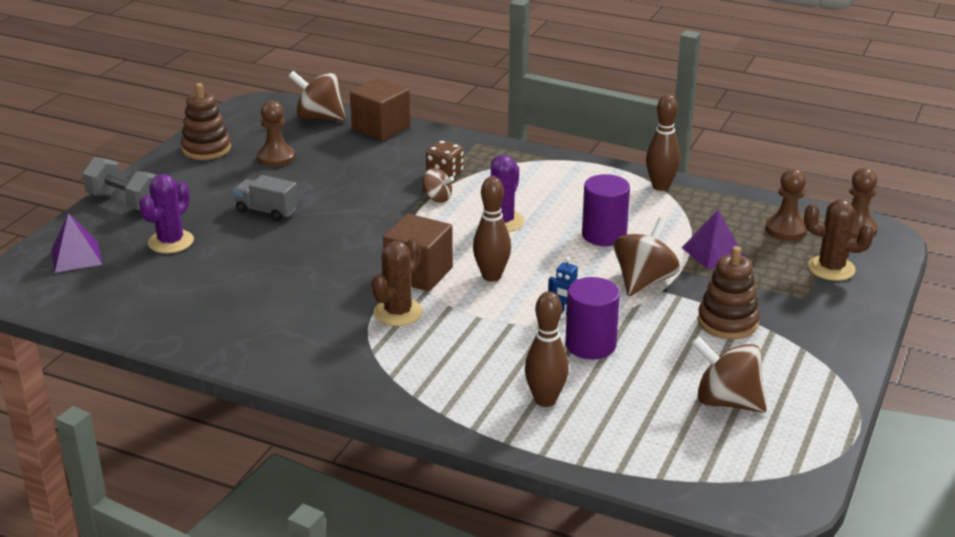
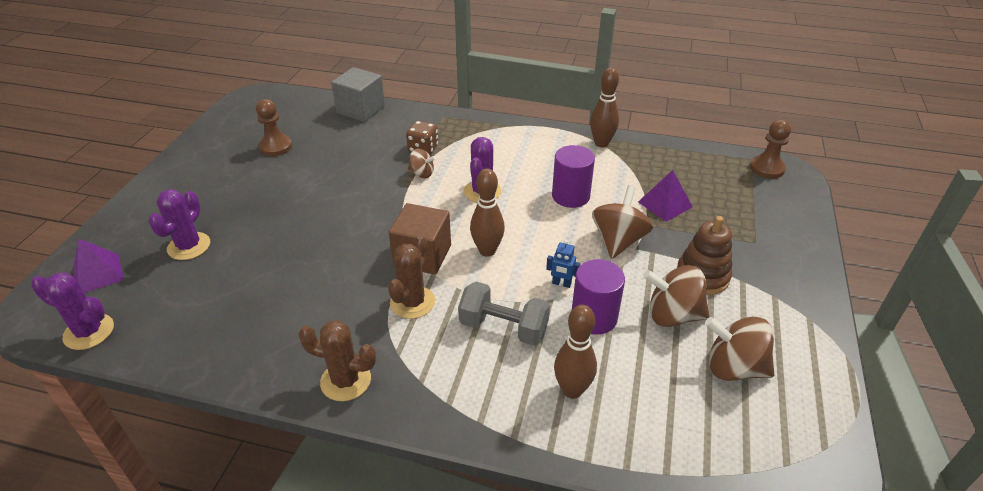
camera: 10 degrees left, 10 degrees up
grey dumbbell [82,157,157,210] -> grey dumbbell moved to [458,282,550,346]
brown stacking toy [181,83,231,160] -> none
grey truck [233,175,298,221] -> none
brown spinning top [289,71,346,121] -> brown spinning top moved to [643,265,710,327]
brown cube [350,78,411,141] -> grey cube [331,67,385,122]
brown pawn [765,168,807,241] -> none
brown cactus [804,199,874,281] -> brown cactus moved to [298,320,376,401]
none -> purple cactus [31,272,114,350]

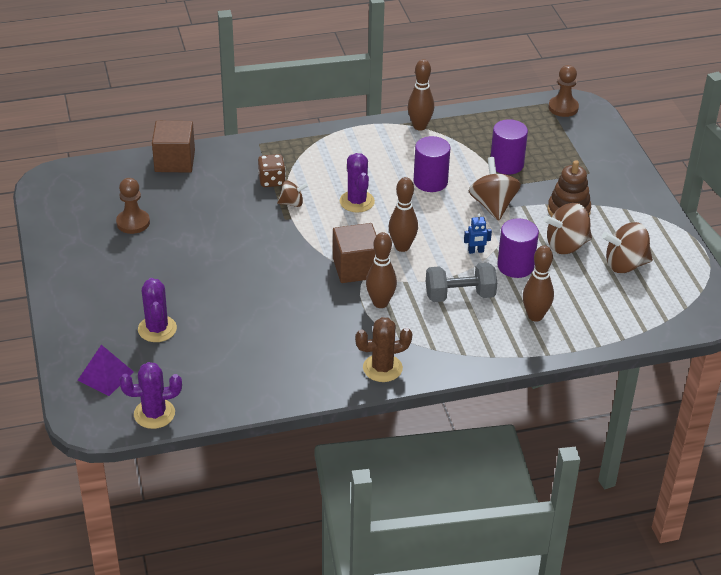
camera: 30 degrees left, 0 degrees up
grey cube [331,67,385,122] -> brown cube [152,121,195,173]
brown cactus [388,236,435,319] -> brown bowling pin [366,232,397,308]
purple pyramid [638,170,693,222] -> purple cylinder [491,119,528,175]

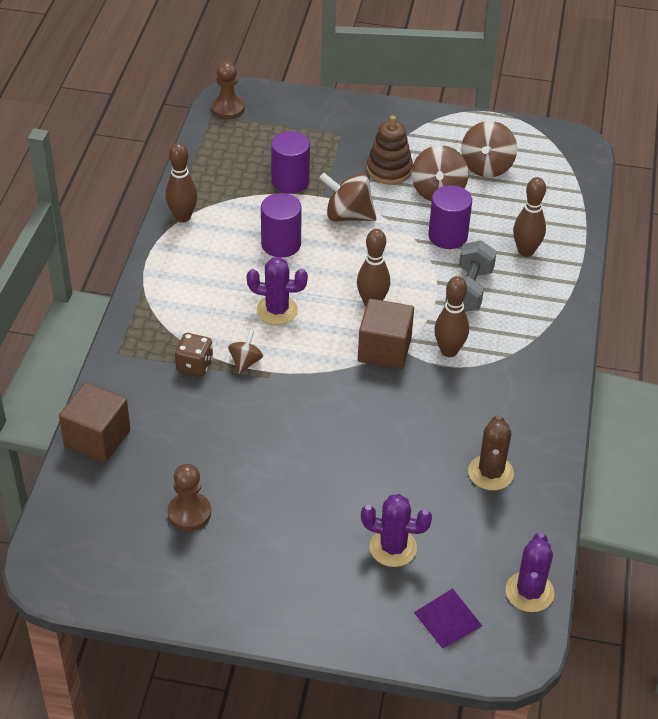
camera: 65 degrees left, 5 degrees up
brown cactus [355,317,412,382] -> brown cactus moved to [468,415,514,491]
blue robot [464,213,492,254] -> none

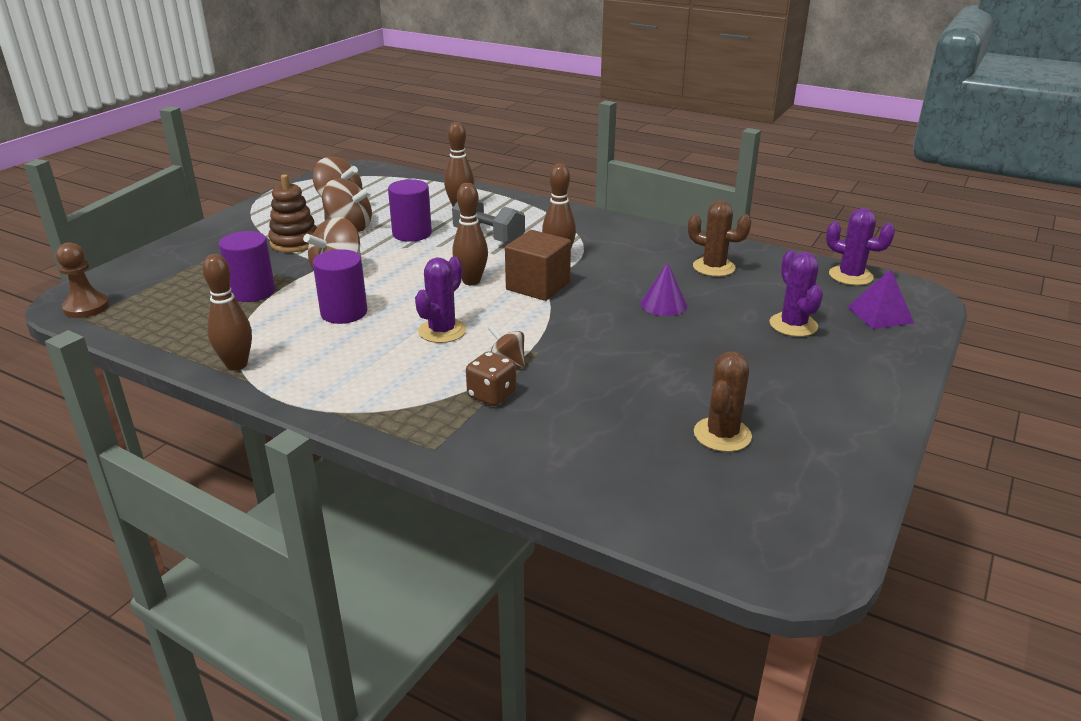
camera: 70 degrees left, 15 degrees down
brown cube [59,382,130,463] -> none
brown pawn [168,464,211,531] -> brown cactus [694,352,752,452]
purple cactus [361,494,432,567] -> purple cactus turned 45 degrees counterclockwise [769,250,823,337]
none -> purple cone [641,262,687,316]

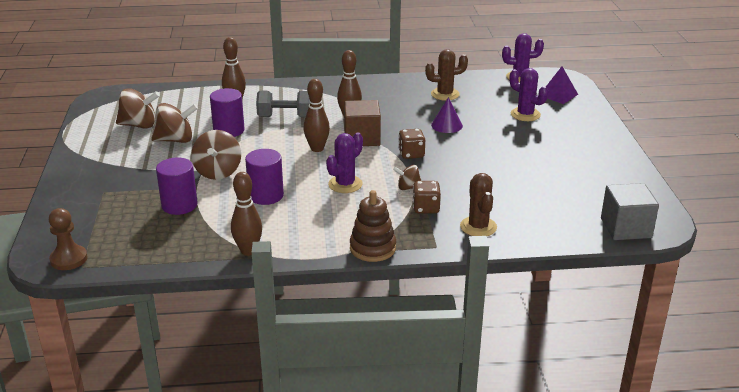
camera: 35 degrees left, 0 degrees up
brown stacking toy [268,174,317,253] -> brown stacking toy moved to [350,190,396,262]
purple cactus [415,256,466,343] -> purple cactus turned 45 degrees clockwise [326,132,363,193]
brown cactus [694,352,752,452] -> brown cactus moved to [460,173,497,236]
none -> brown dice [398,129,425,159]
none -> grey cube [601,183,659,240]

